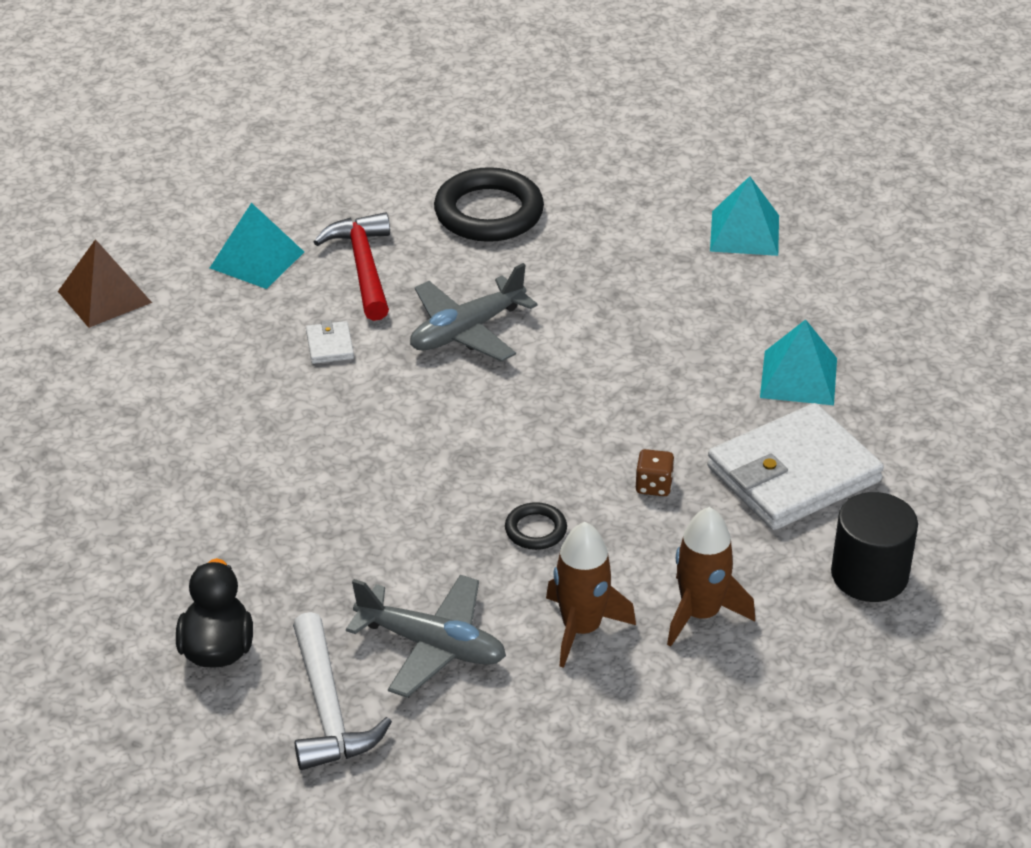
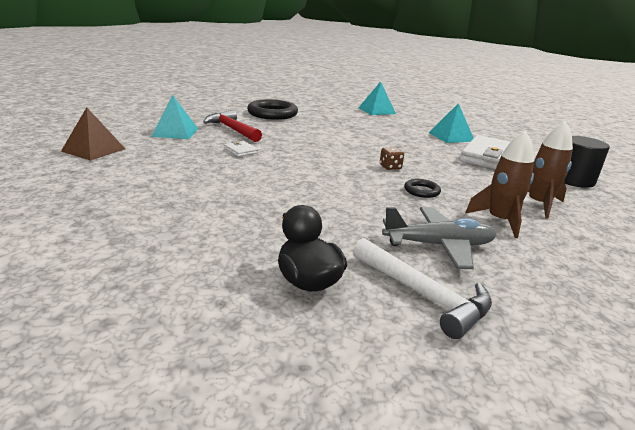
camera: 30 degrees left, 15 degrees down
grey plane [410,263,538,362] -> none
brown dice [636,449,674,496] -> brown dice moved to [380,147,404,170]

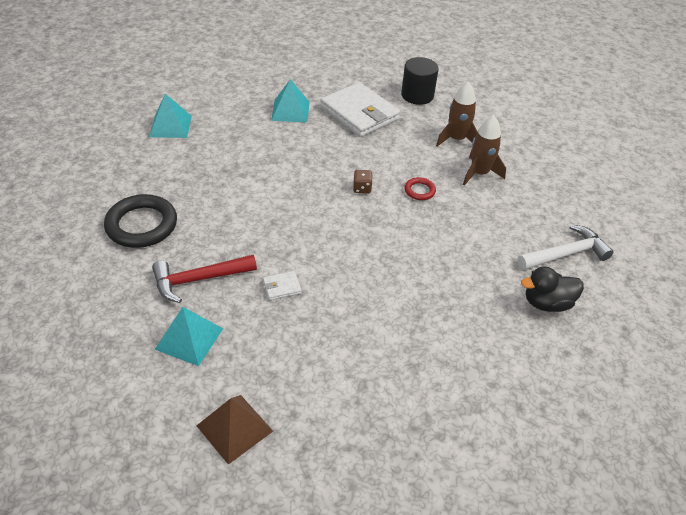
camera: 70 degrees left, 20 degrees up
grey plane [382,207,496,269] -> none
black ring [404,179,441,198] -> red ring [404,177,436,200]

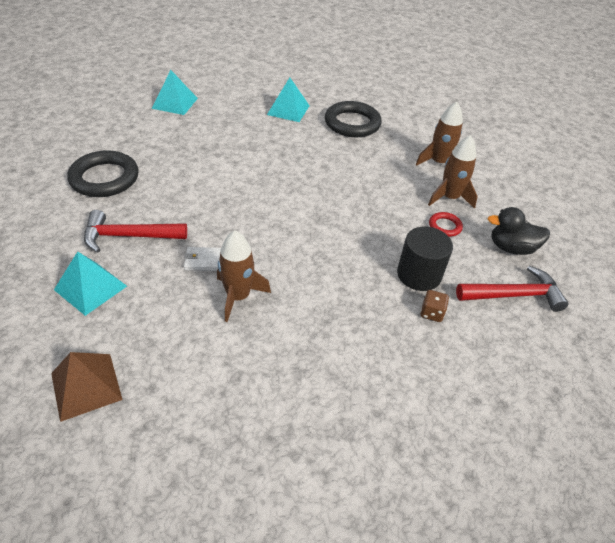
camera: 15 degrees right, 0 degrees up
white wallet [320,82,400,137] -> black ring [325,101,382,137]
brown dice [353,170,373,194] -> brown dice moved to [420,290,449,322]
black cylinder [401,57,439,105] -> black cylinder moved to [397,227,453,291]
red ring [404,177,436,200] -> red ring moved to [429,212,463,237]
white hammer [518,224,613,270] -> red hammer [456,266,568,312]
black duck [521,267,584,312] -> black duck moved to [488,207,550,255]
none -> brown rocket [217,230,271,322]

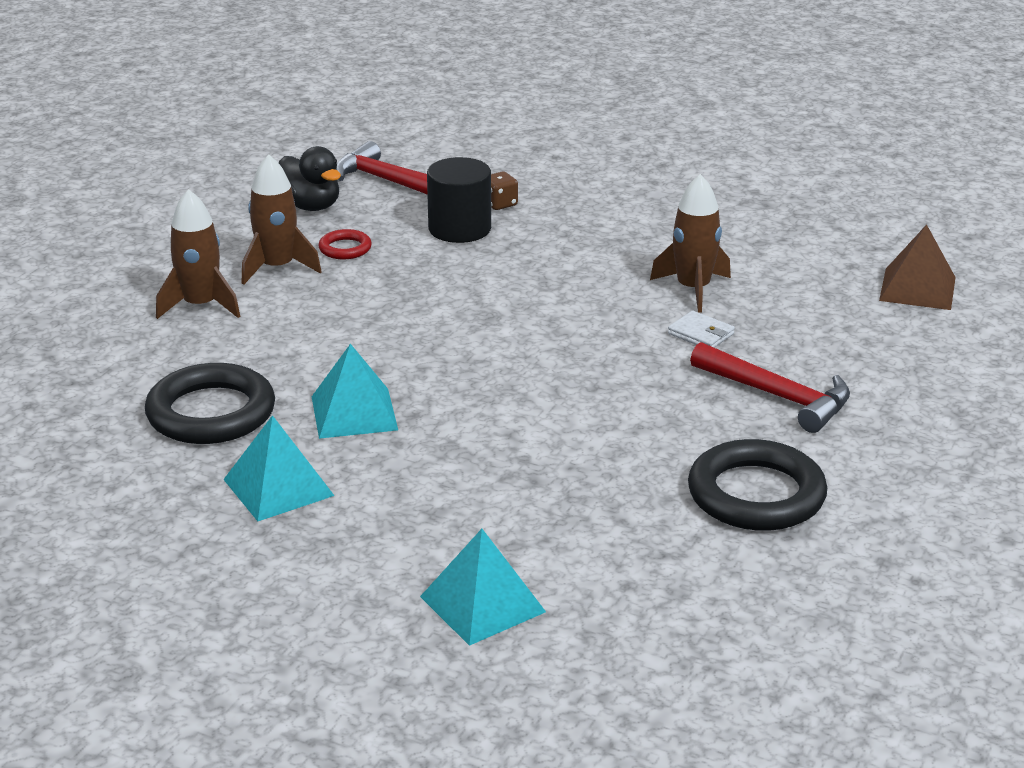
camera: 135 degrees left, 15 degrees down
turquoise pyramid [54,252,127,316] -> turquoise pyramid moved to [312,344,398,439]

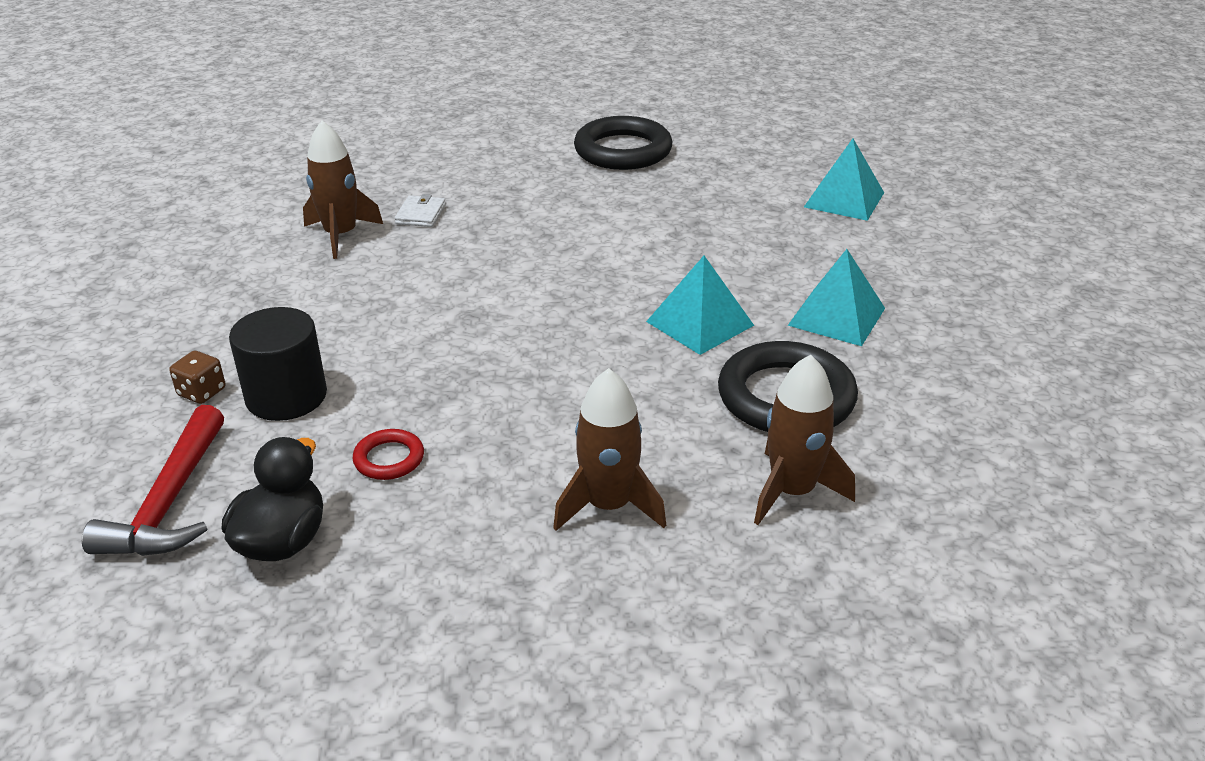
camera: 120 degrees left, 5 degrees up
brown rocket [242,154,322,285] -> brown rocket moved to [754,354,855,525]
red hammer [690,342,850,433] -> none
brown pyramid [879,224,956,310] -> none

